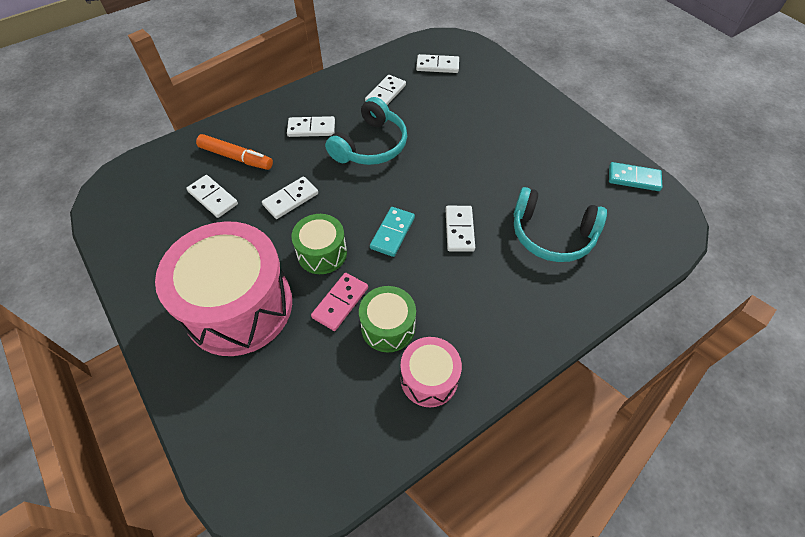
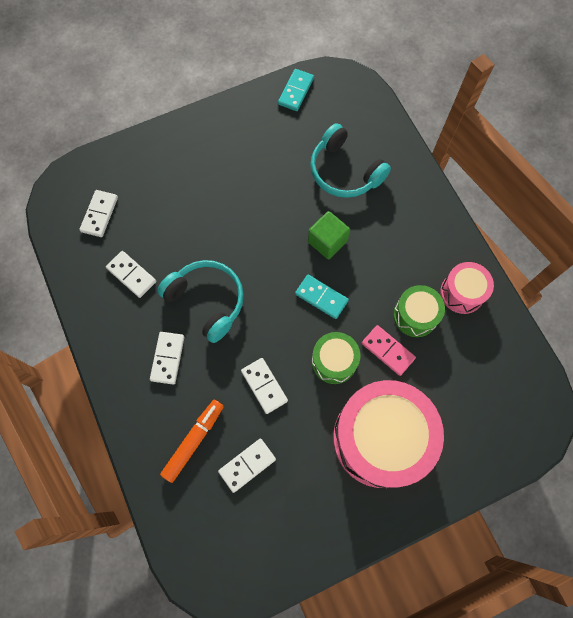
camera: 80 degrees left, 15 degrees up
white domino [445,206,475,252] -> green cube [308,211,350,259]
turquoise headphones [514,187,607,262] -> turquoise headphones turned 105 degrees clockwise [310,123,391,198]

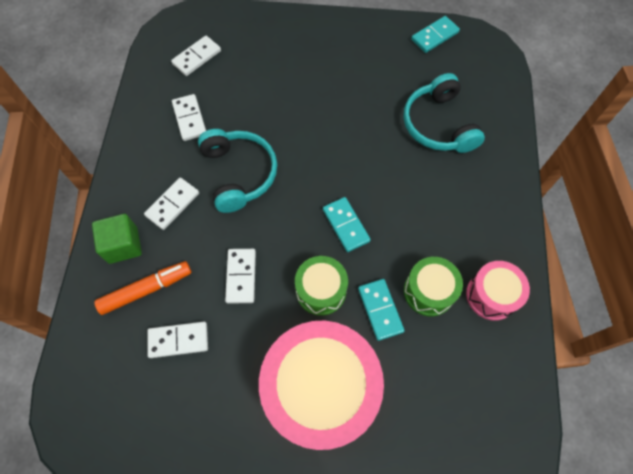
camera: 30 degrees right, 5 degrees down
green cube [308,211,350,259] -> green cube moved to [92,214,142,264]
pink domino [362,325,416,376] -> turquoise domino [358,279,405,341]

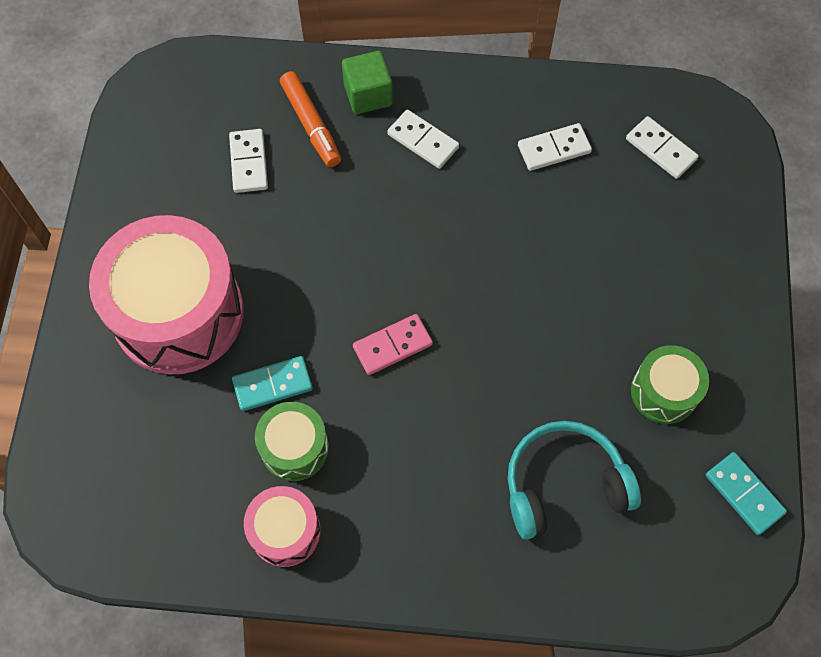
camera: 90 degrees right, 0 degrees up
turquoise headphones [198,129,277,213] -> none
white domino [225,249,256,304] -> none
green drum [295,256,348,316] -> green drum moved to [631,345,709,424]
turquoise domino [323,197,371,252] -> pink domino [353,314,433,375]

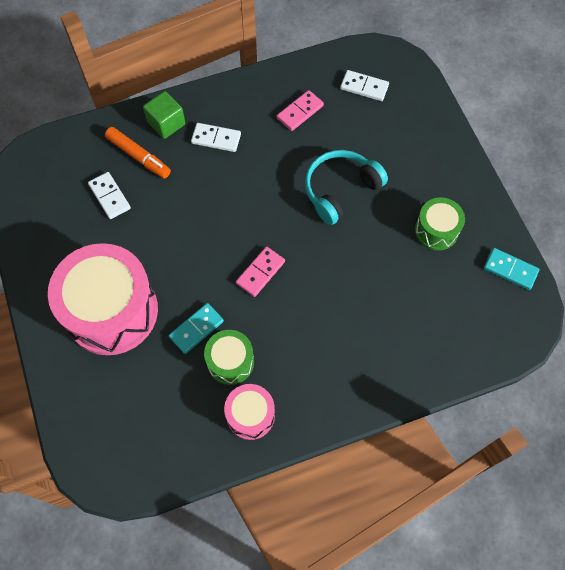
camera: 25 degrees left, 0 degrees up
turquoise headphones [508,421,641,540] -> turquoise headphones moved to [305,150,388,225]
white domino [518,123,592,171] -> pink domino [277,90,324,131]

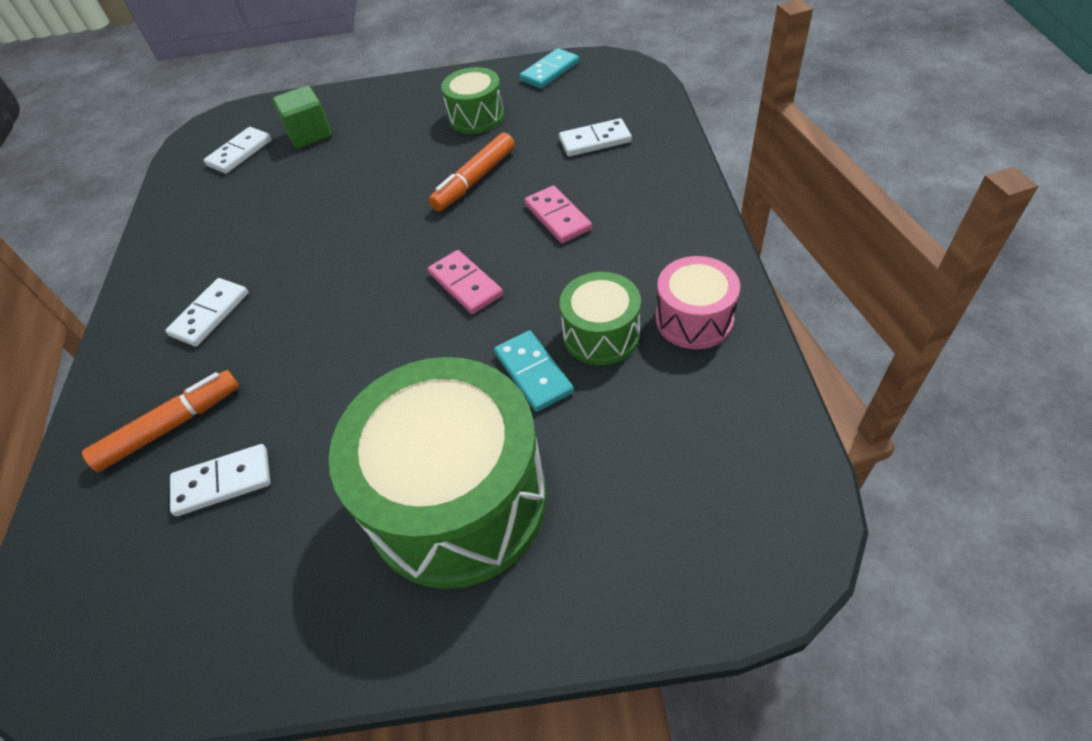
camera: 70 degrees left, 15 degrees down
pink drum [48,243,158,355] -> green drum [329,357,547,589]
green cube [143,91,185,139] -> green cube moved to [273,86,332,148]
pink domino [277,90,324,131] -> pink domino moved to [524,185,592,243]
turquoise headphones [305,150,388,225] -> none
none -> orange marker [429,133,515,211]
none -> white domino [559,118,632,157]

